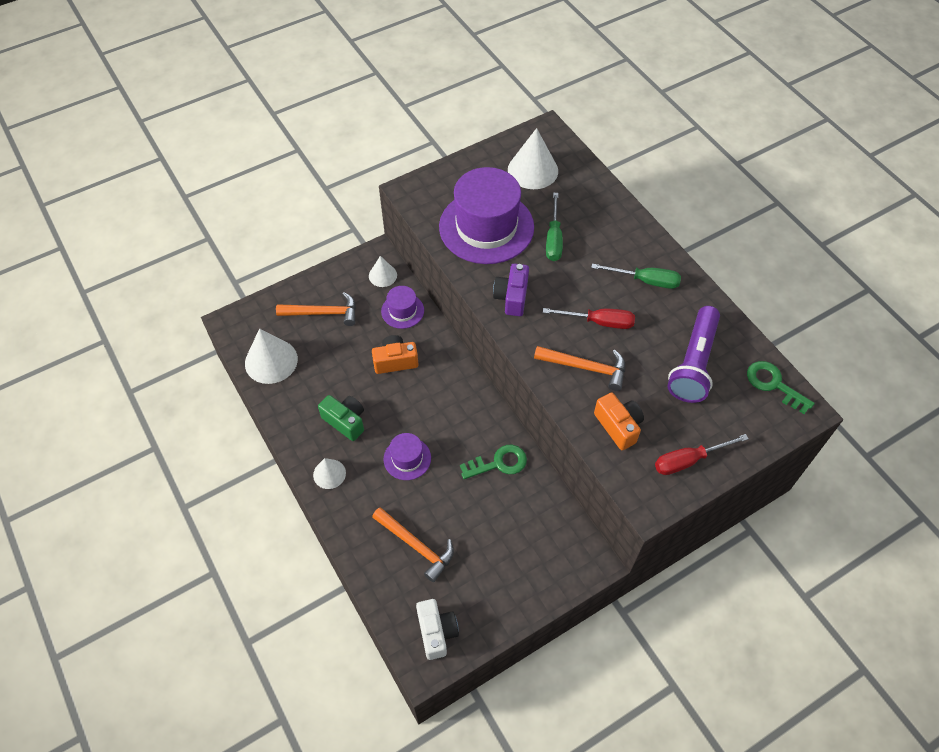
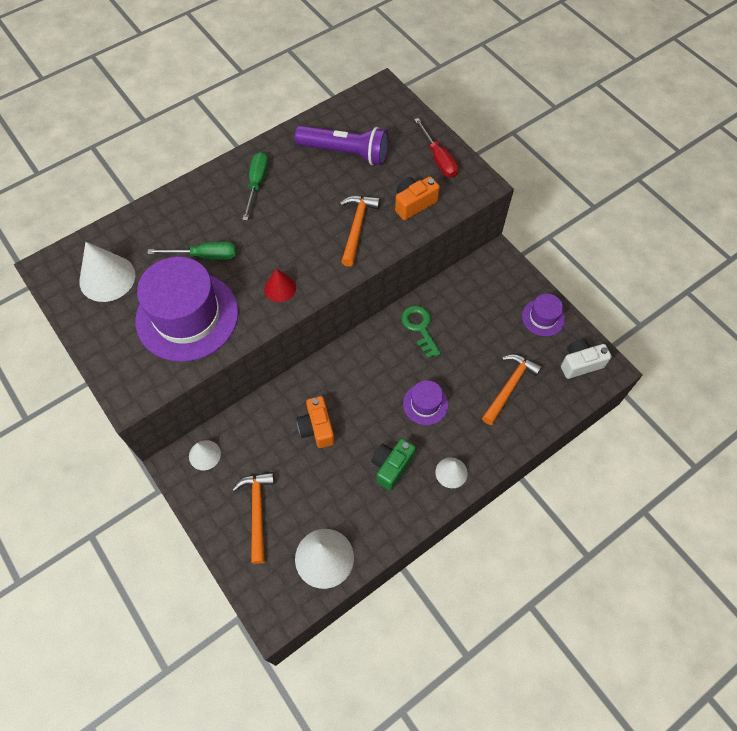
camera: 95 degrees left, 5 degrees up
purple hat [381,286,424,329] -> purple hat moved to [522,294,565,336]
purple camera [493,264,529,316] -> red cone [264,269,296,302]
red screwdriver [543,308,635,329] -> none
green key [747,361,815,414] -> none

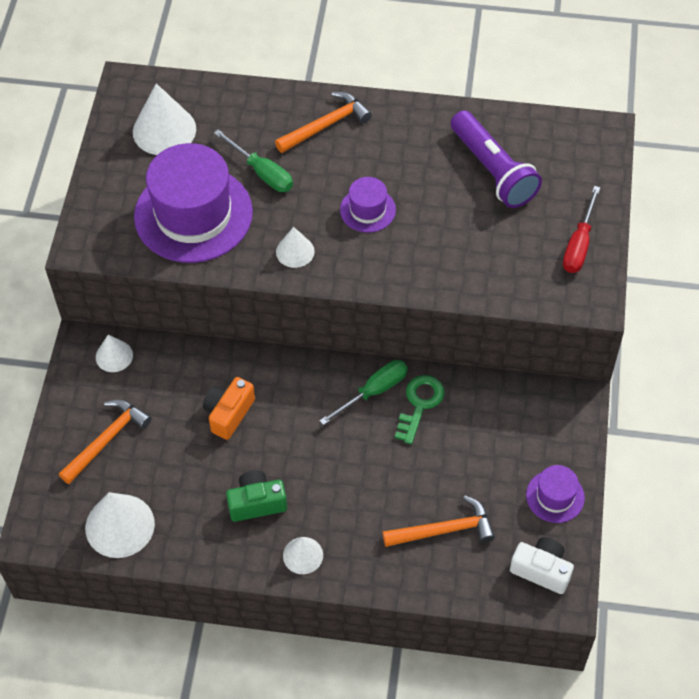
camera: 45 degrees right, 5 degrees down
green screwdriver [242,152,268,221] -> green screwdriver moved to [319,360,408,425]
red cone [264,269,296,302] -> white cone [276,227,315,268]
orange hammer [340,195,380,267] -> orange hammer moved to [275,92,372,153]
orange camera [395,176,440,220] -> none
purple hat [403,380,448,425] -> purple hat moved to [340,177,396,233]

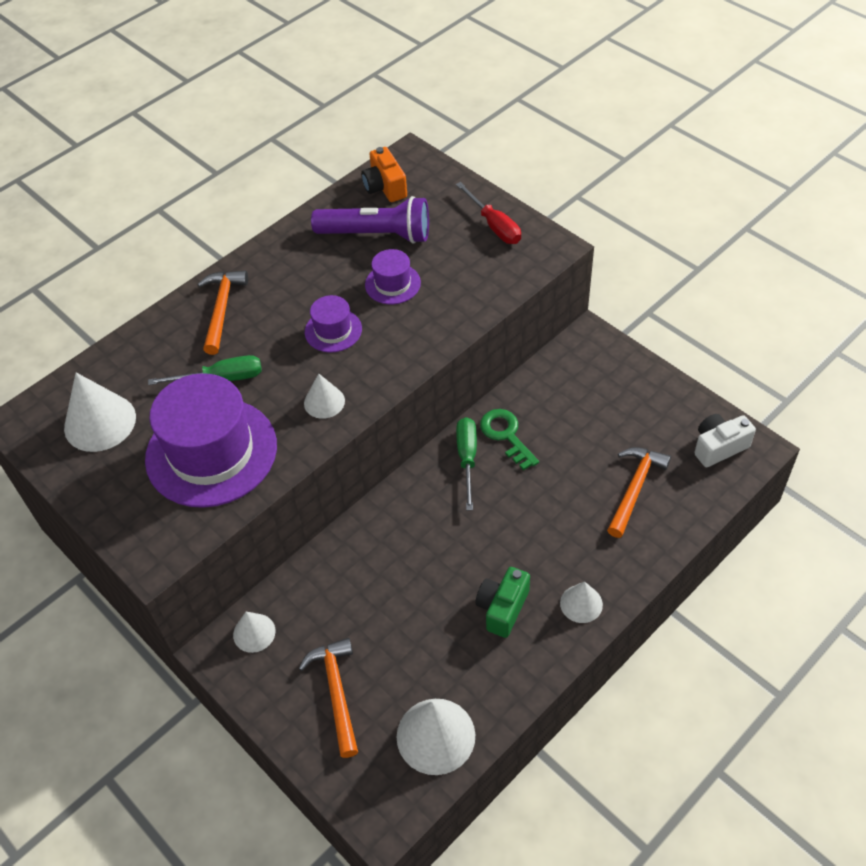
camera: 50 degrees left, 5 degrees down
orange camera [203,377,255,440] -> orange camera moved to [361,147,407,202]
purple hat [526,465,585,523] -> purple hat moved to [365,249,421,304]

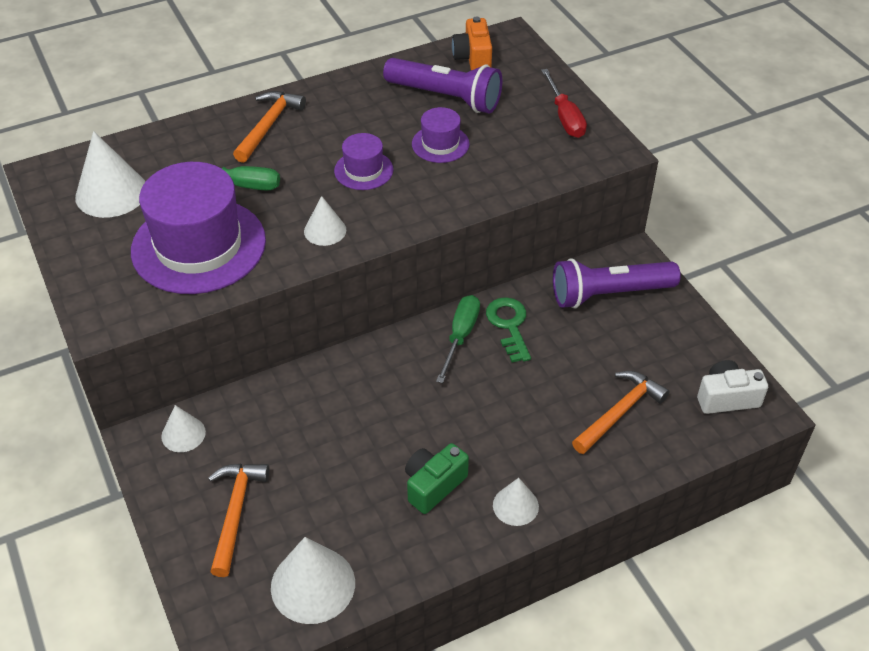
camera: 15 degrees right, 5 degrees down
none -> purple flashlight [553,258,681,308]

